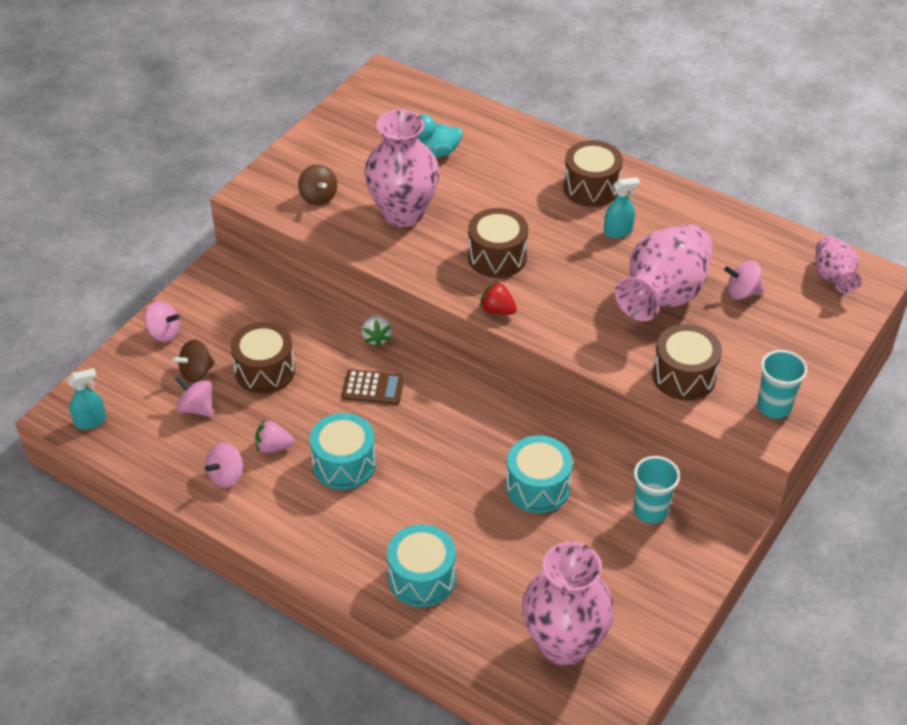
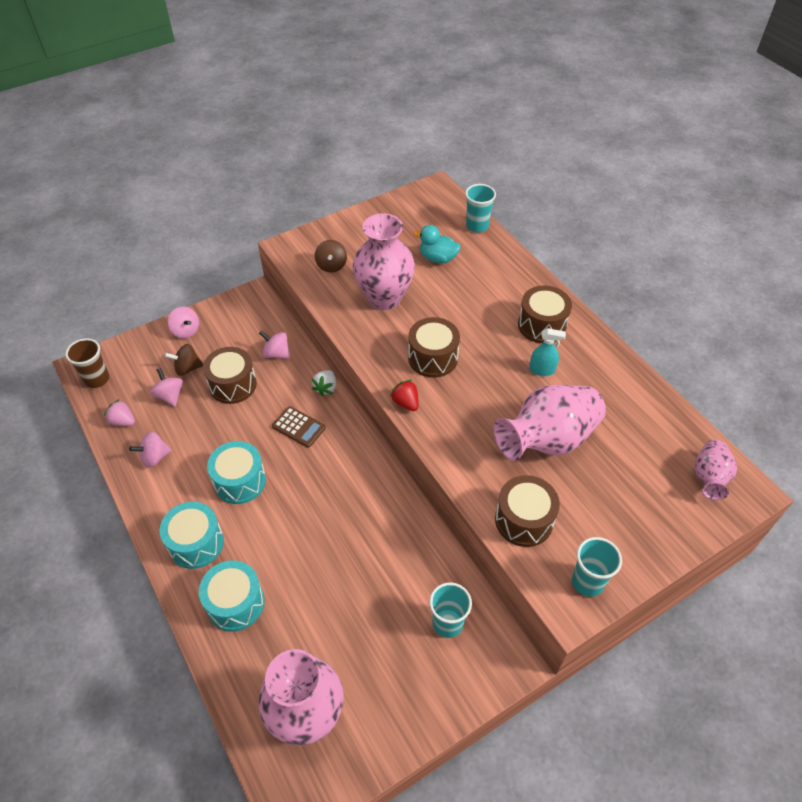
camera: 25 degrees right, 5 degrees up
turquoise spray bottle [67,368,106,430] -> brown cup [65,338,109,388]
pink strawberry [255,419,294,453] -> pink strawberry moved to [104,399,135,426]
turquoise drum [506,435,573,513] -> turquoise drum moved to [160,502,224,569]
pink spinning top [724,261,764,300] -> pink spinning top moved to [259,331,290,359]
none -> turquoise cup [465,184,496,233]

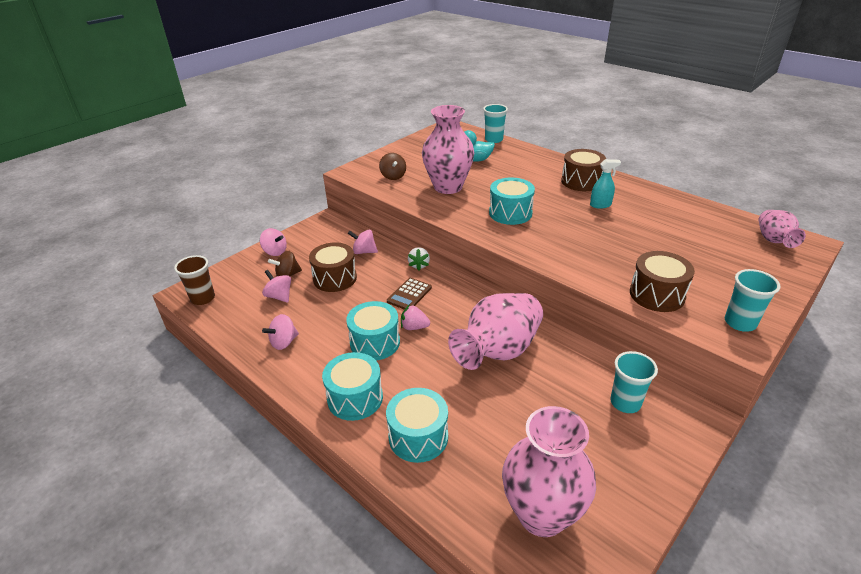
camera: 15 degrees left, 15 degrees down
pink strawberry [104,399,135,426] -> pink strawberry moved to [401,304,430,330]
brown calculator [272,406,326,448] -> brown calculator turned 105 degrees clockwise [387,278,432,310]
red strawberry [390,380,419,411] -> none
brown drum [408,317,460,378] -> turquoise drum [489,177,535,225]
pink vase [494,385,606,461] -> pink vase moved to [448,293,543,370]

